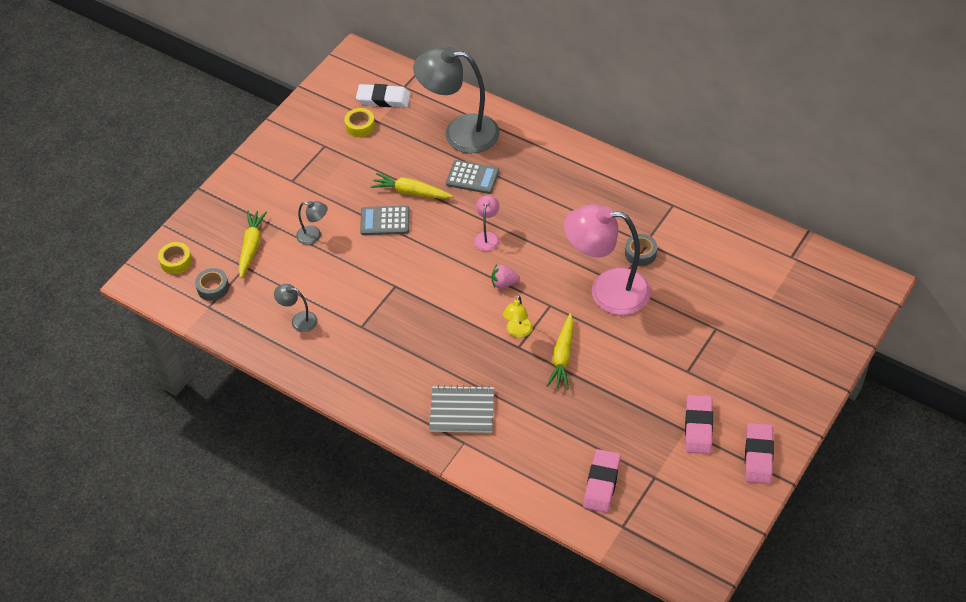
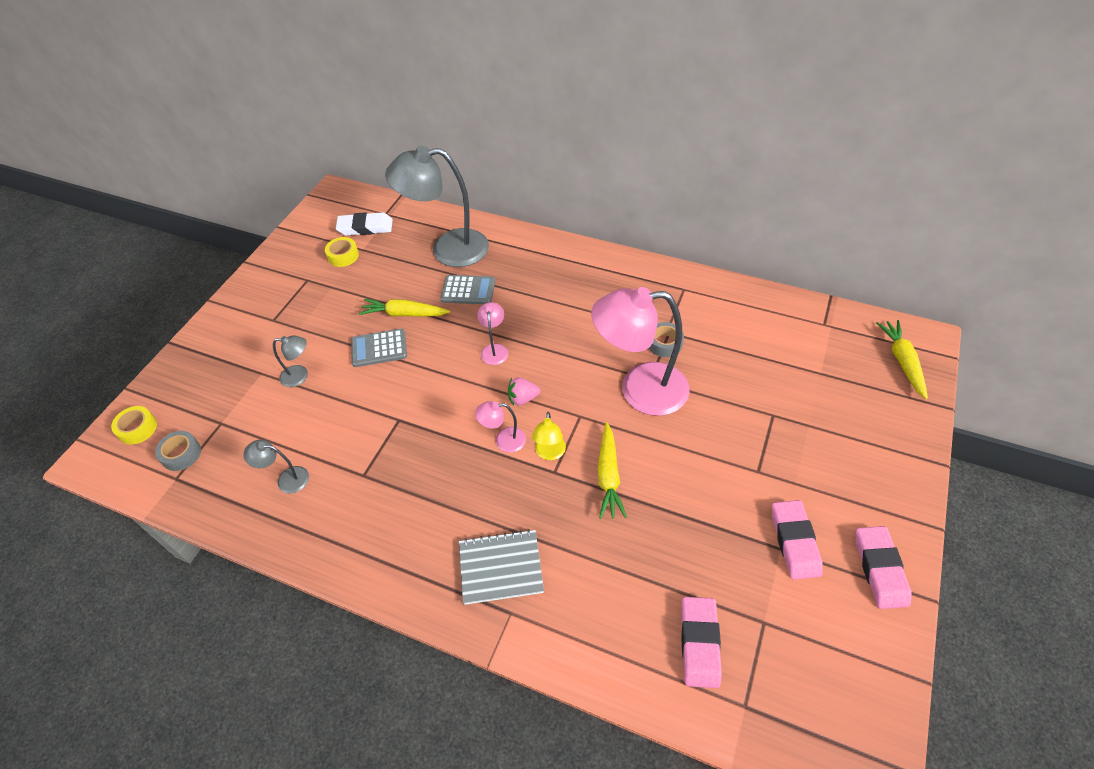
camera: 10 degrees left, 0 degrees up
yellow carrot [238,211,267,278] -> yellow carrot moved to [876,320,928,399]
none -> pink lamp [475,401,526,453]

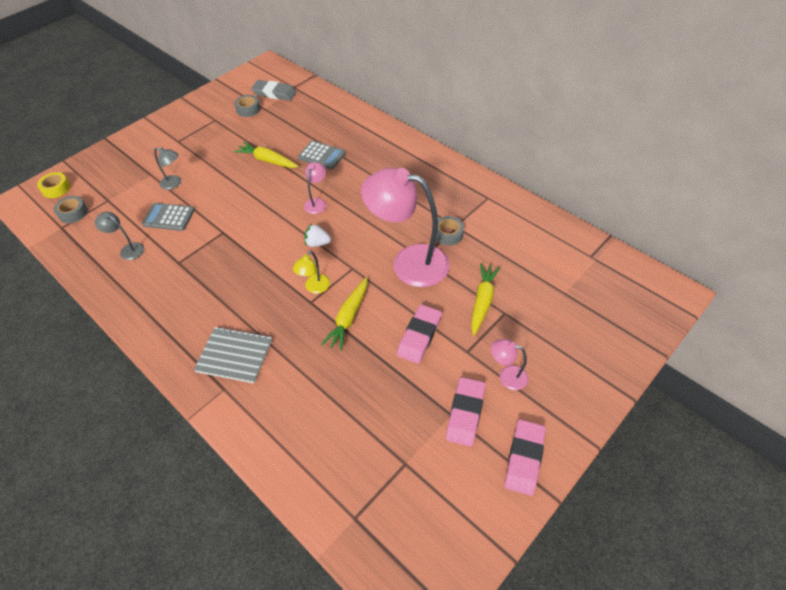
camera: 20 degrees right, 0 degrees up
yellow tape [325,237,359,267] -> grey tape [234,95,260,117]
white eraser [336,212,393,236] -> grey eraser [251,80,297,101]
grey calculator [351,328,407,367] -> grey calculator moved to [142,203,195,231]
grey lamp [385,146,489,267] -> none
pink lamp [475,401,526,453] -> pink lamp moved to [491,339,528,390]
pink strawberry [508,377,540,405] -> white strawberry [304,224,331,247]
pink eraser [681,597,722,688] -> pink eraser moved to [397,305,442,364]
yellow carrot [876,320,928,399] -> yellow carrot moved to [471,263,501,336]

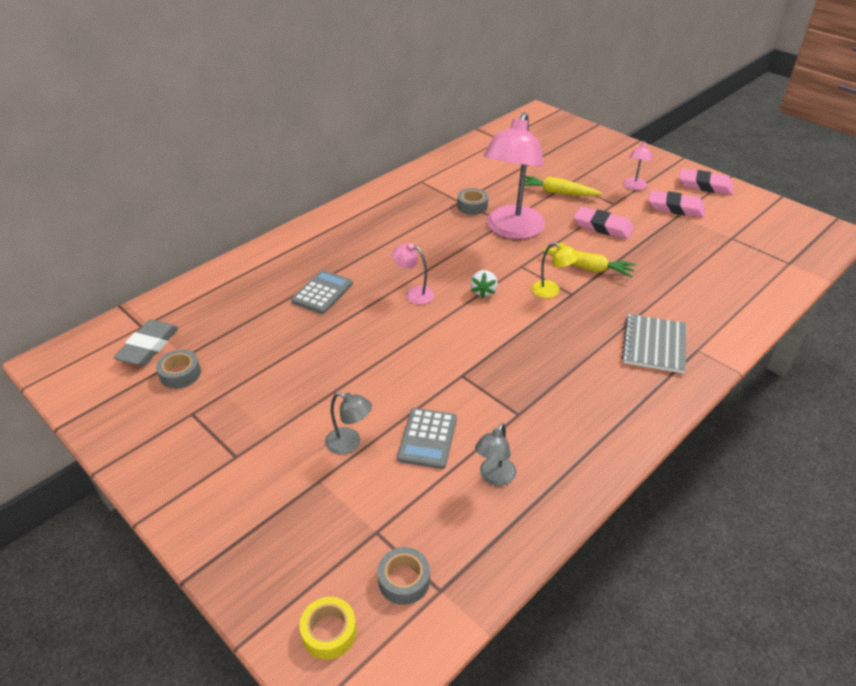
camera: 90 degrees left, 10 degrees down
grey lamp [154,147,181,190] -> grey lamp turned 90 degrees clockwise [325,392,372,455]
yellow carrot [234,142,299,168] -> none

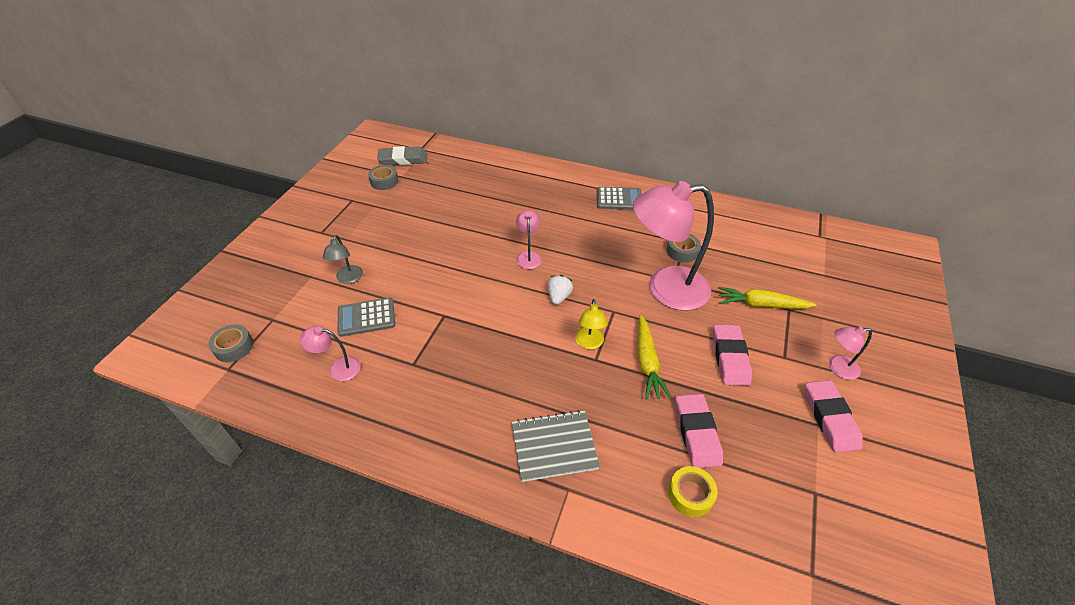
camera: 65 degrees right, 5 degrees up
grey calculator [291,270,353,314] -> grey calculator moved to [597,187,642,210]
yellow tape [300,597,357,659] -> yellow tape moved to [668,466,717,517]
white strawberry [471,270,498,298] -> white strawberry turned 120 degrees clockwise [548,275,573,305]
grey lamp [475,423,516,486] -> pink lamp [300,326,360,381]
yellow carrot [524,176,602,196] -> yellow carrot turned 75 degrees counterclockwise [718,287,817,309]
pink eraser [679,169,734,195] -> pink eraser moved to [675,394,723,468]

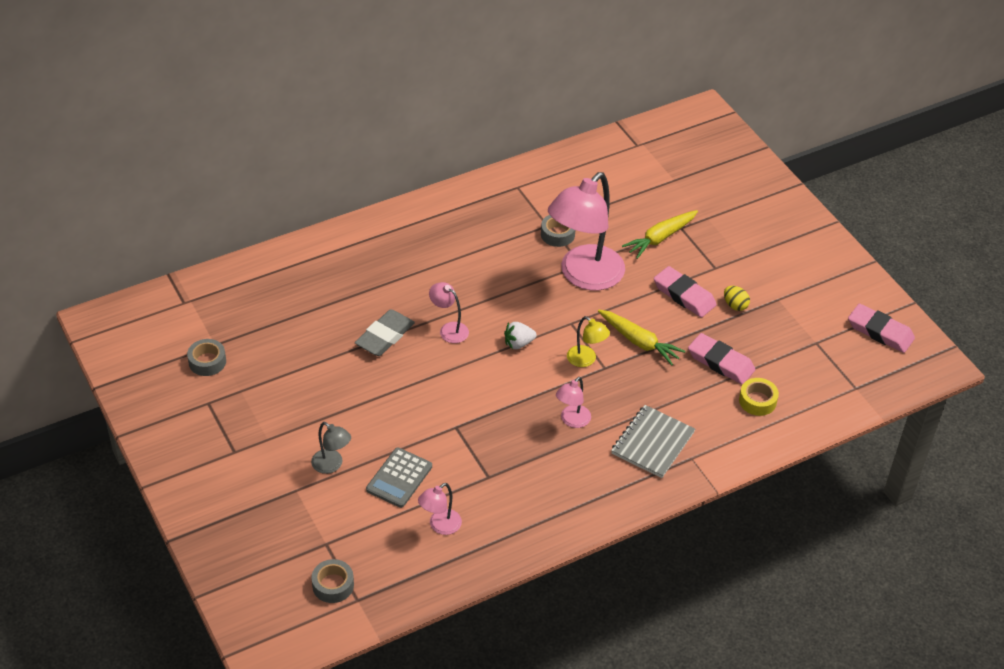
camera: 50 degrees left, 0 degrees up
grey eraser [377,146,427,165] -> grey eraser moved to [355,309,415,356]
white strawberry [548,275,573,305] -> white strawberry turned 75 degrees counterclockwise [504,322,537,349]
grey calculator [597,187,642,210] -> none
pink eraser [805,380,863,453] -> pink eraser moved to [848,304,915,353]
pink lamp [829,327,872,380] -> pink lamp moved to [556,377,591,428]
none -> yellow egg [724,286,750,311]

